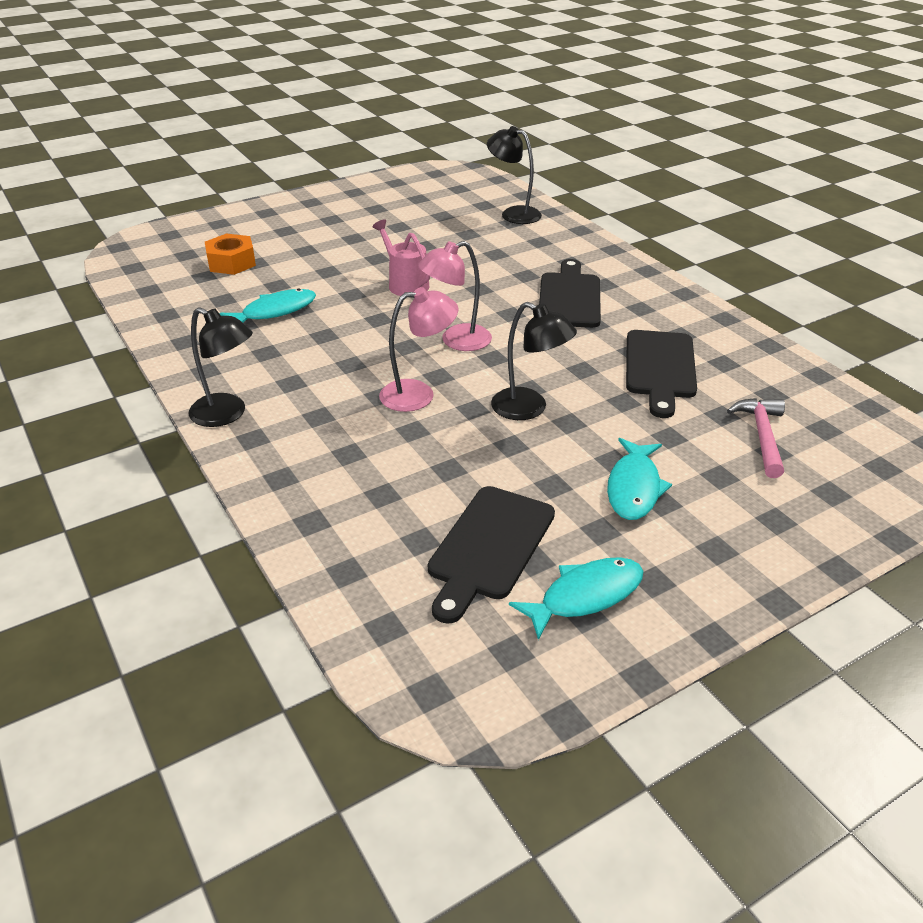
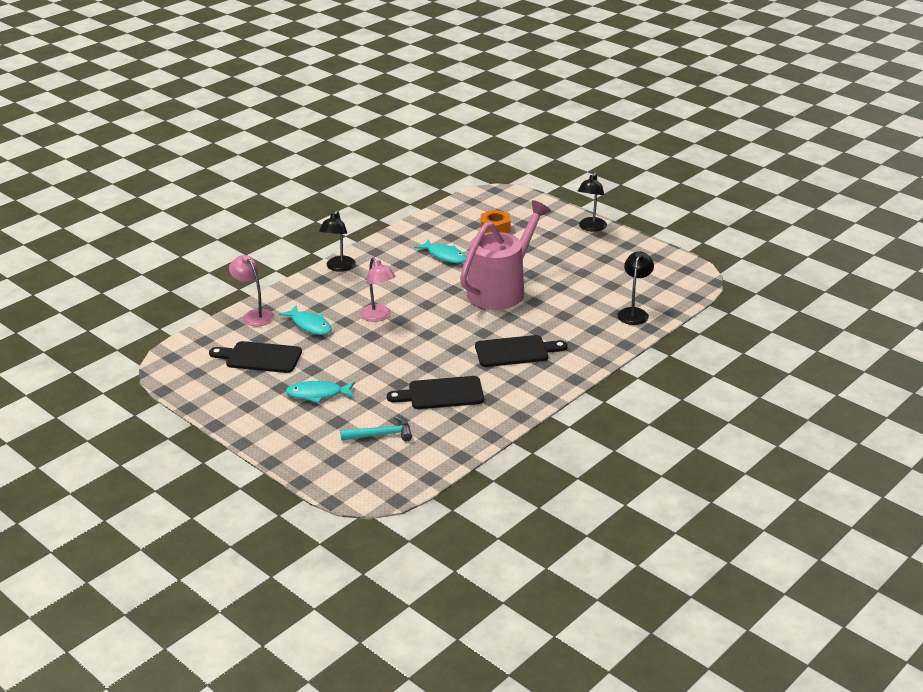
camera: 75 degrees right, 5 degrees down
pink watering can [372,219,430,296] -> pink watering can [460,200,551,310], size x2.13
pink lamp [418,241,492,351] -> pink lamp moved to [229,255,274,326]
black lamp [491,302,577,420] -> black lamp moved to [578,172,607,232]
turquoise fish [509,557,644,640] -> turquoise fish moved to [279,306,332,335]
pink hammer [727,398,785,478] -> turquoise hammer [340,416,412,441]

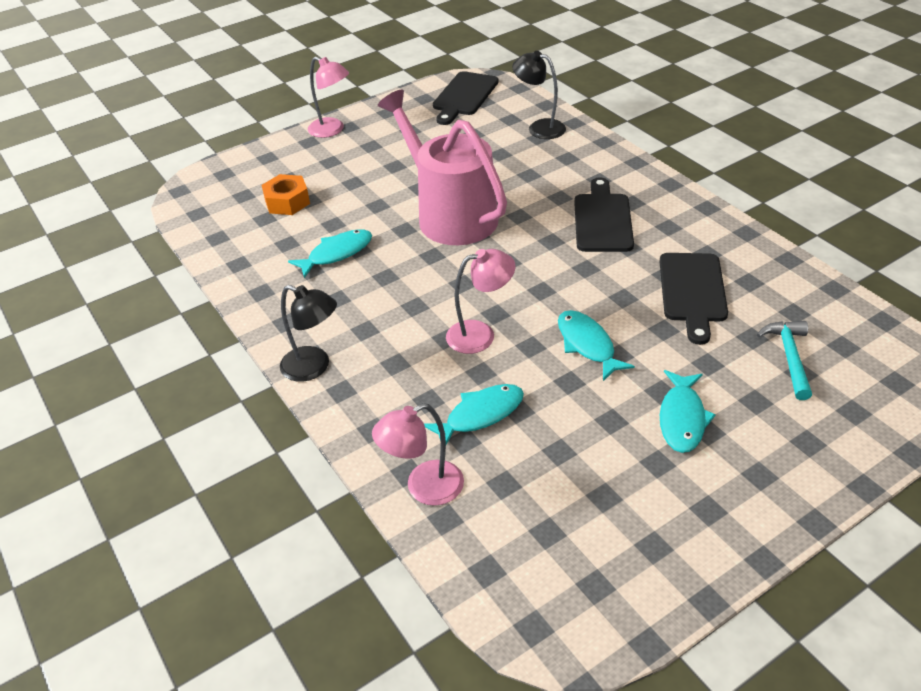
camera: 75 degrees left, 10 degrees up
black cutting board [209,341,302,373] -> black cutting board moved to [433,71,499,125]
black lamp [578,172,607,232] -> pink lamp [308,56,349,138]
none -> turquoise fish [558,310,635,381]

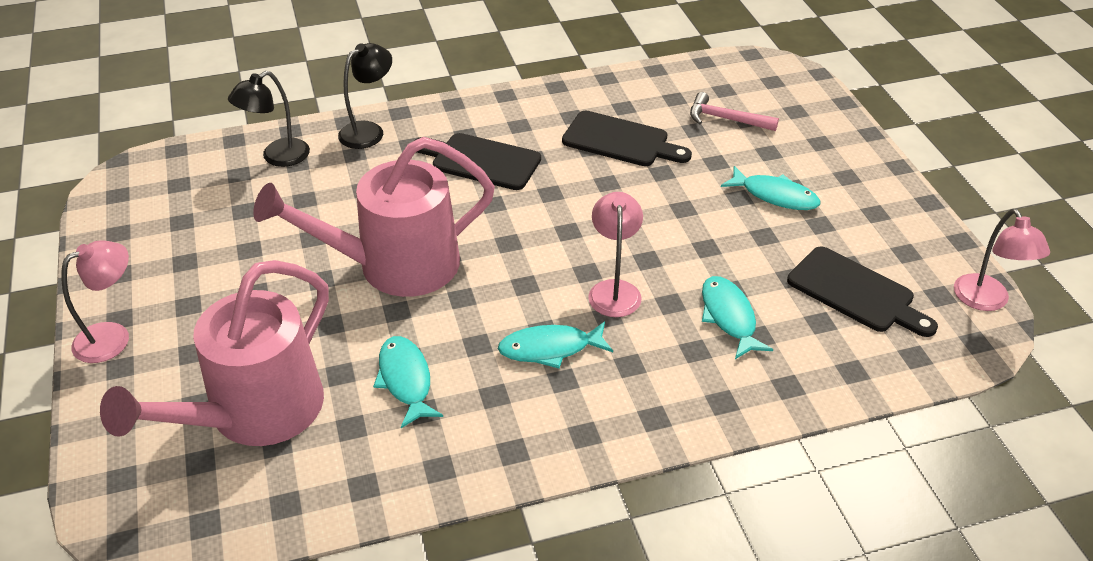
camera: 75 degrees left, 0 degrees up
orange nut [261,174,310,215] -> pink watering can [100,260,329,446]
black lamp [280,285,337,382] -> black lamp moved to [338,43,392,149]
pink lamp [372,403,464,506] -> pink lamp moved to [954,209,1050,311]
black cutting board [433,71,499,125] -> black cutting board moved to [787,246,938,337]
turquoise fish [558,310,635,381] -> turquoise fish moved to [498,321,613,369]
turquoise hammer [757,321,812,400] -> pink hammer [690,92,779,131]

